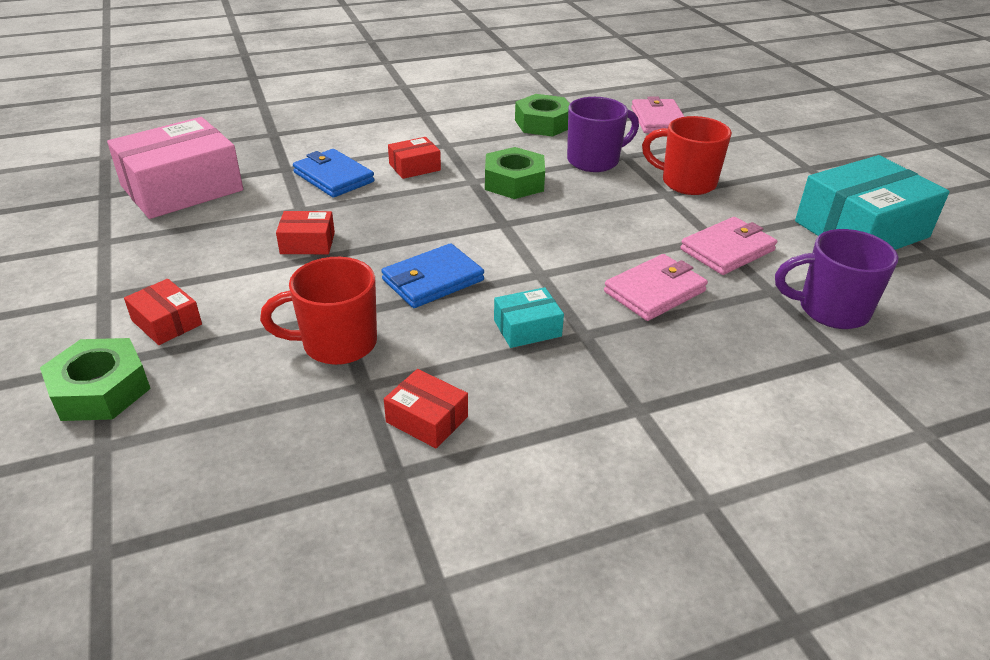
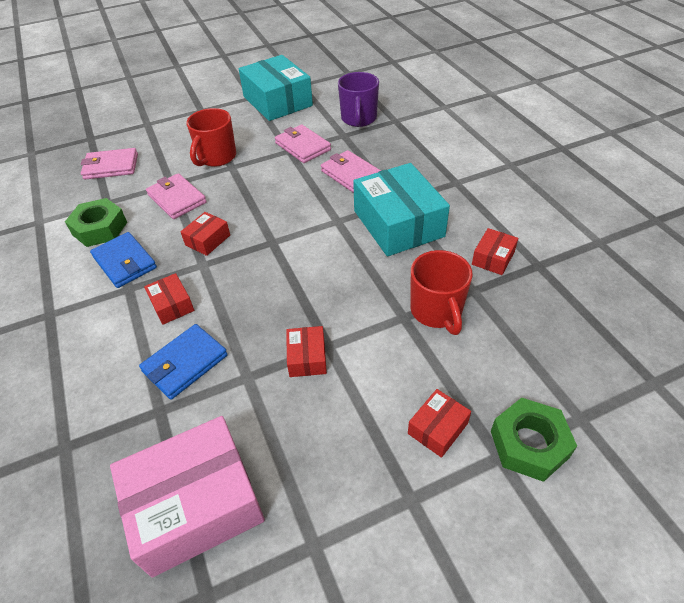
camera: 90 degrees left, 10 degrees up
pink box [107,117,243,219] -> pink box turned 75 degrees counterclockwise [110,416,265,578]
blue wallet [381,243,484,308] -> blue wallet moved to [90,232,157,288]
green nut [485,147,545,199] -> red box [180,212,230,256]
turquoise box [494,287,564,348] -> turquoise box [353,163,450,256], size x2.17
purple mug [567,97,639,172] -> pink wallet [146,173,207,219]

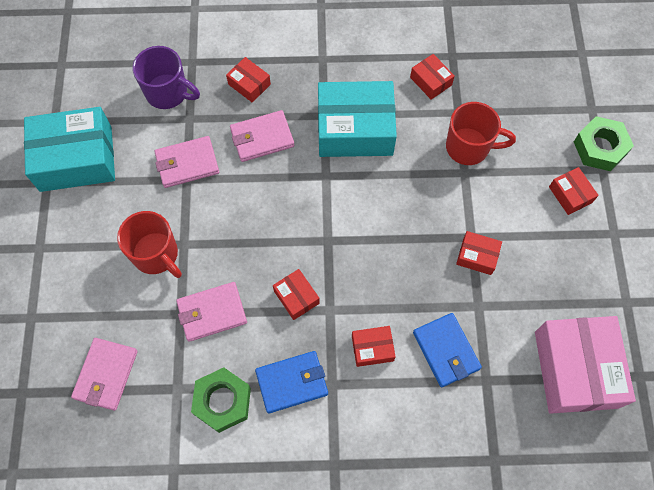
camera: 70 degrees left, 20 degrees up
none -> red box [226,57,271,102]

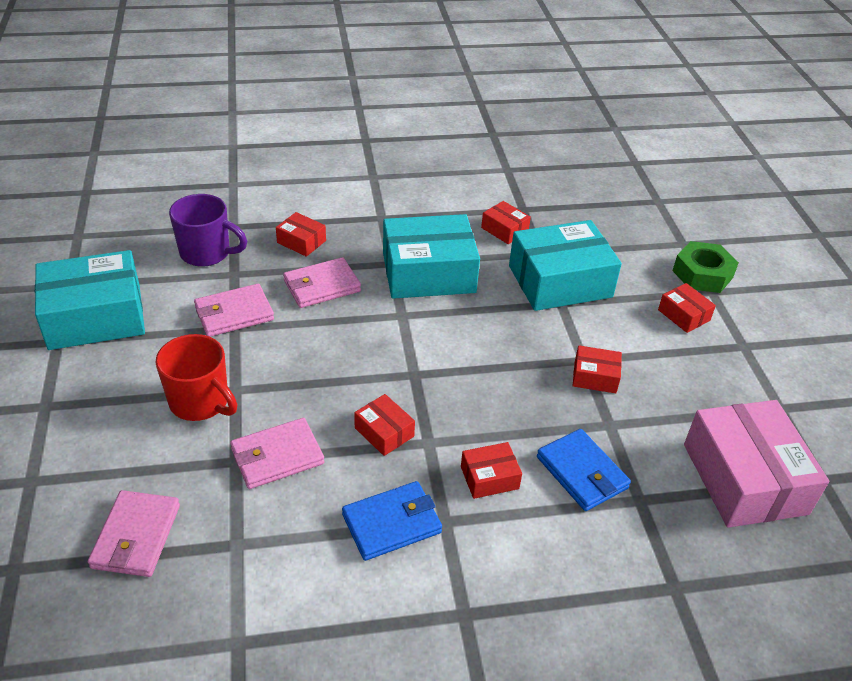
camera: 10 degrees left, 25 degrees down
green nut [191,367,251,433] -> none
red mug [446,102,516,165] -> turquoise box [509,220,622,311]

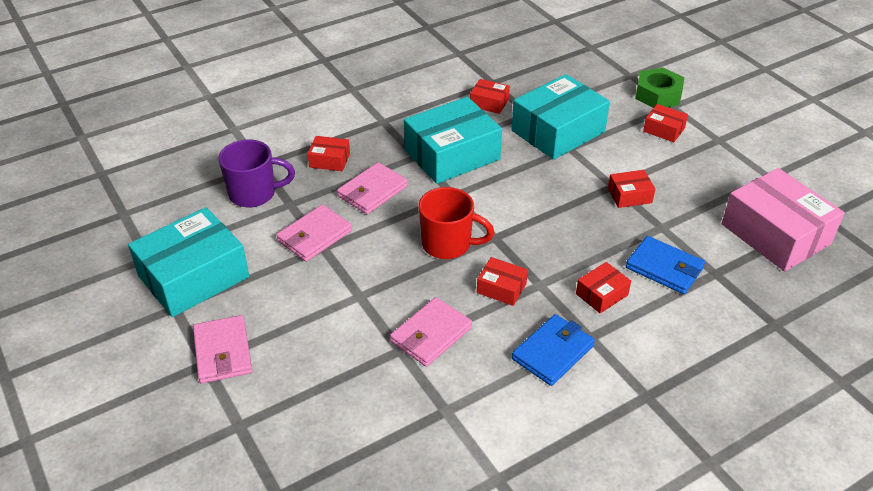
camera: 20 degrees left, 0 degrees up
pink wallet [88,490,180,577] -> pink wallet moved to [193,315,252,384]
red mug [155,334,238,421] -> red mug moved to [419,187,495,259]

